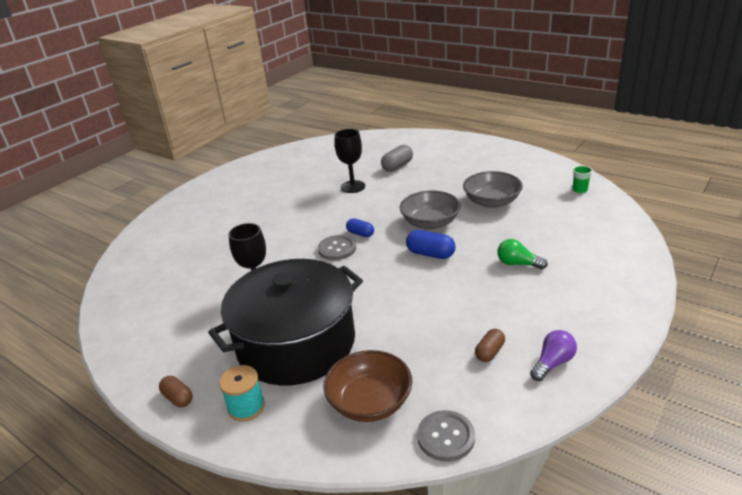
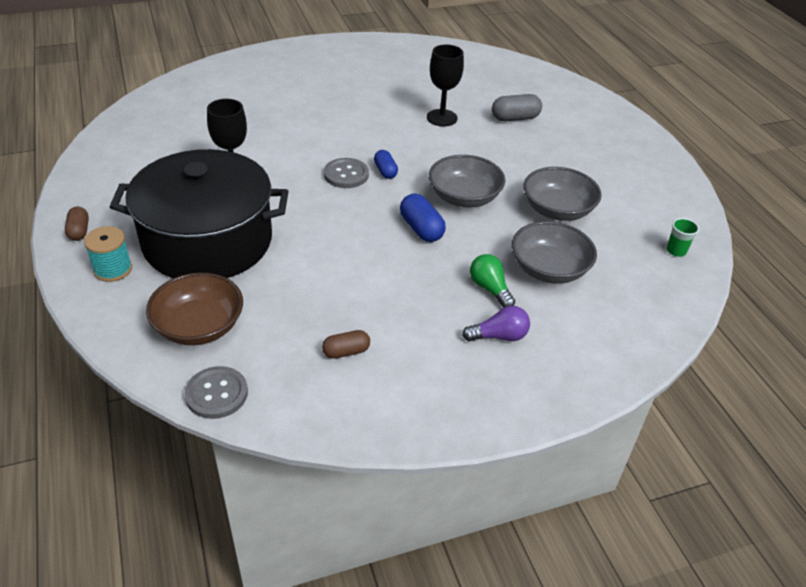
camera: 30 degrees right, 10 degrees up
purple light bulb [530,330,577,381] -> purple light bulb moved to [462,306,530,341]
none -> grey bowl [512,221,597,284]

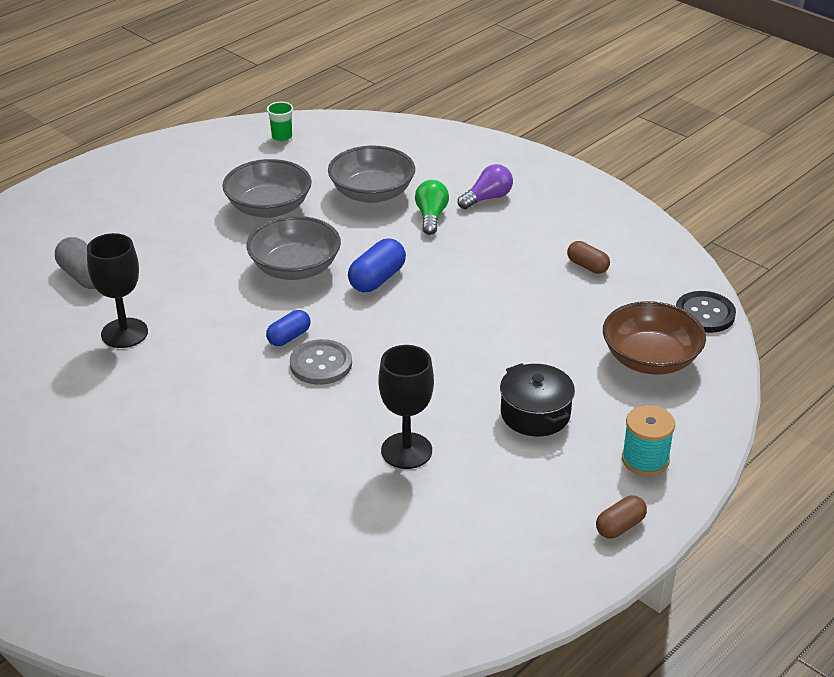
camera: 115 degrees left, 5 degrees down
black pot [110,149,289,278] -> black pot [500,363,575,436], size x0.42
grey button [184,366,248,419] -> black button [676,291,736,333]
purple light bulb [462,306,530,341] -> purple light bulb turned 90 degrees clockwise [458,164,513,209]
green light bulb [470,254,515,308] -> green light bulb turned 150 degrees clockwise [415,180,449,235]

